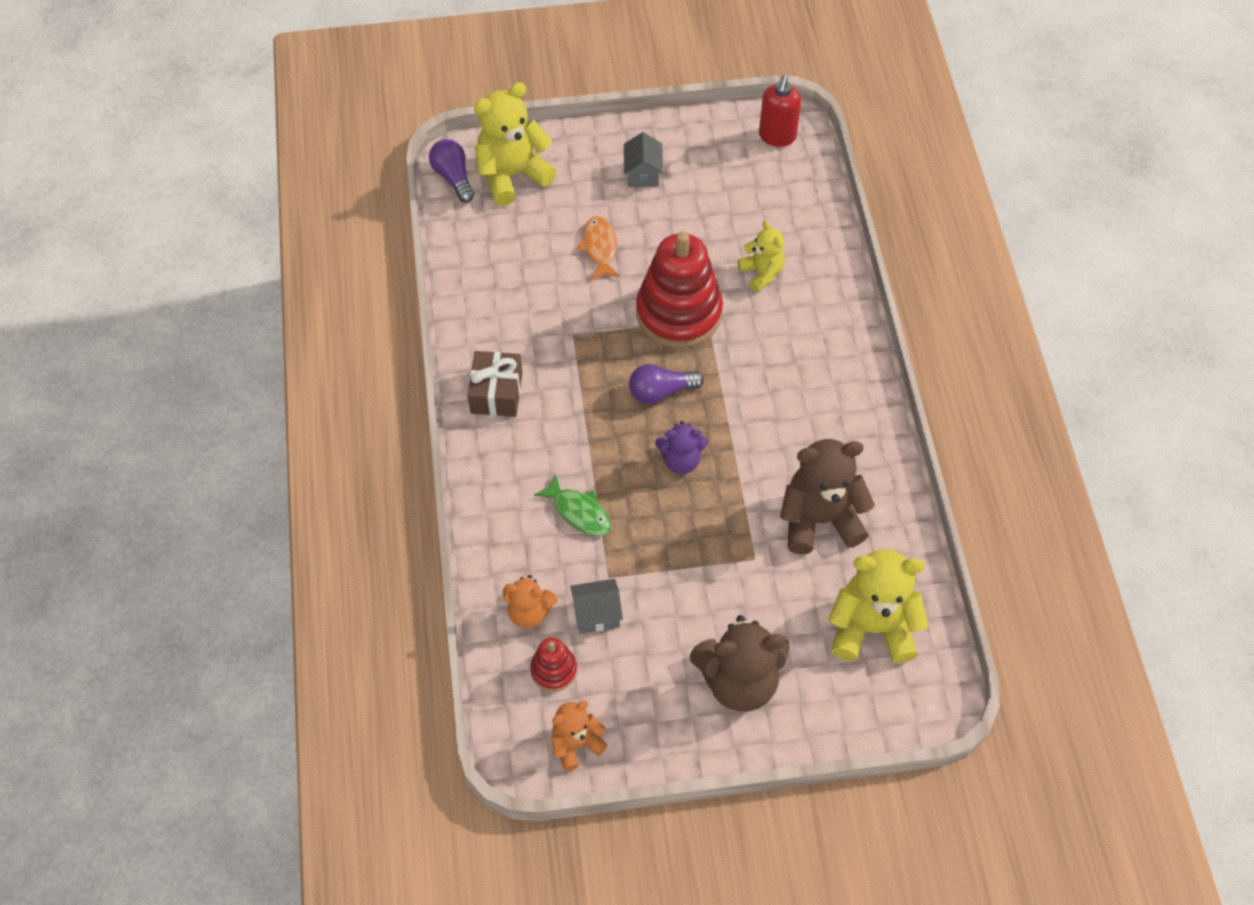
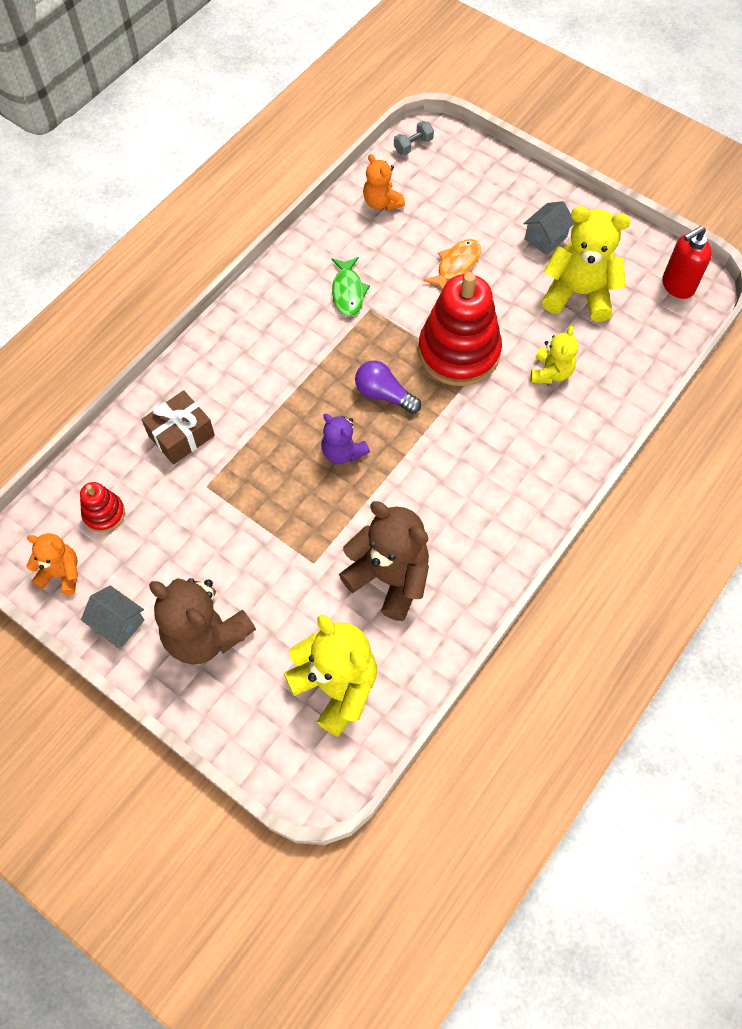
camera: 45 degrees right, 5 degrees up
purple light bulb [429,139,474,203] -> grey dumbbell [394,121,434,155]
brown gift [468,351,523,417] -> brown gift moved to [141,390,215,464]
yellow teddy bear [474,82,557,206] -> yellow teddy bear moved to [542,206,631,322]
orange teddy bear [503,575,557,629] -> orange teddy bear moved to [363,154,405,211]
green fish [534,473,611,536] -> green fish moved to [331,257,370,316]
grey house [570,579,623,634] -> grey house moved to [81,586,144,648]

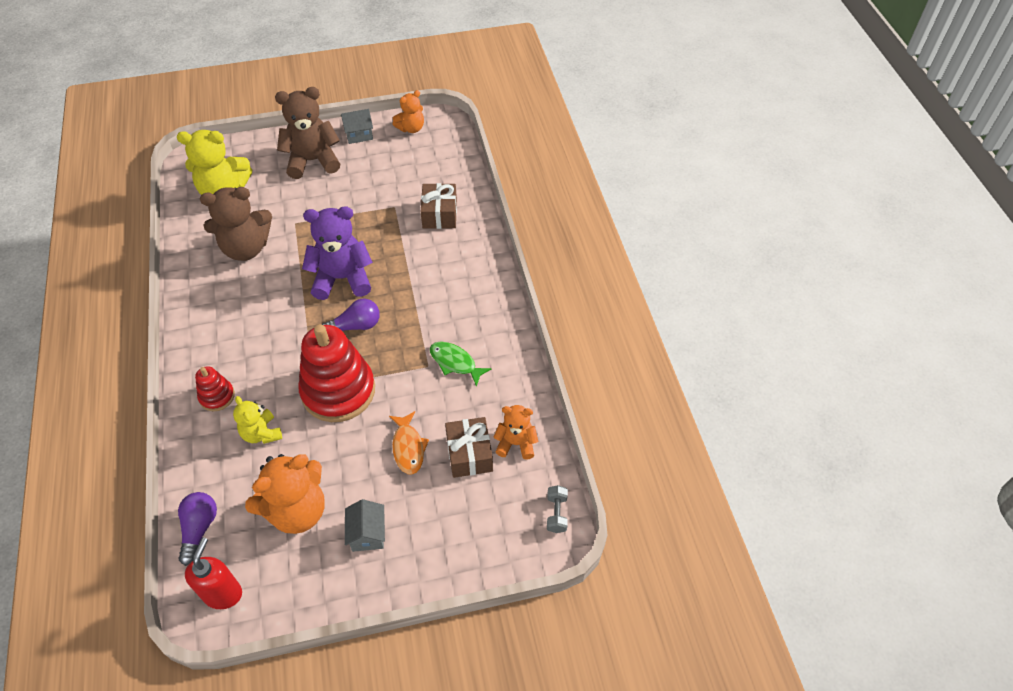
camera: 130 degrees right, 10 degrees down
red stacking toy [80,482,125,533] -> red stacking toy moved to [195,366,235,411]
purple teddy bear [321,414,370,464] -> purple teddy bear [302,206,373,300], size x1.74
yellow teddy bear [542,206,631,322] -> orange teddy bear [245,454,325,534]
none -> purple light bulb [178,492,217,566]
none -> brown gift [445,417,493,478]

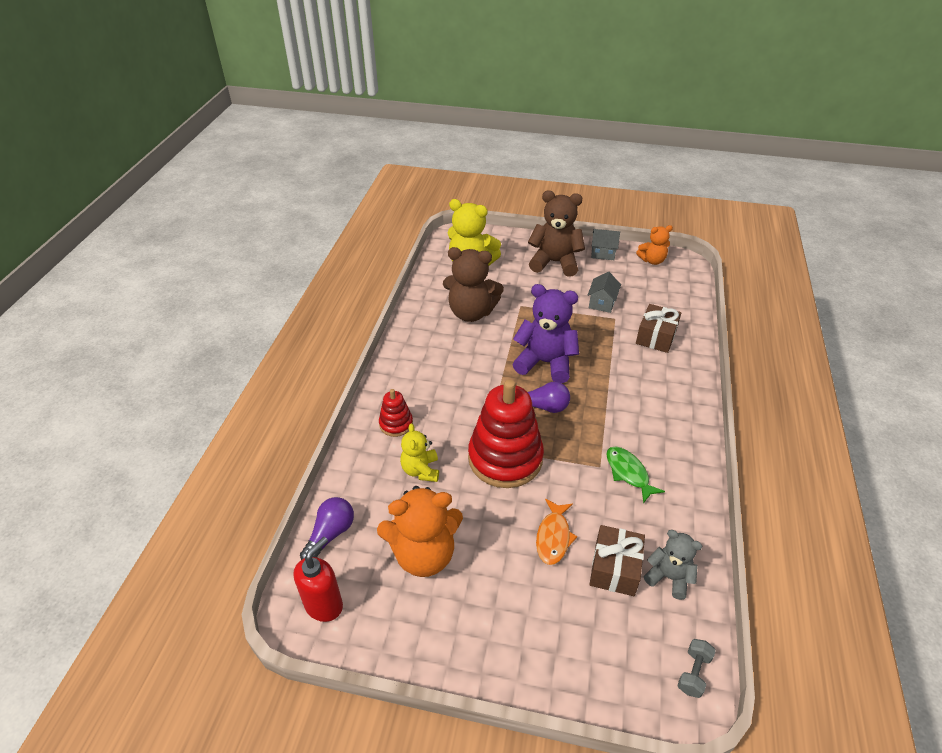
camera: 25 degrees right, 10 degrees down
grey house [345,499,385,552] -> grey house moved to [588,272,621,313]
orange teddy bear [493,405,538,460] -> grey teddy bear [644,530,703,600]

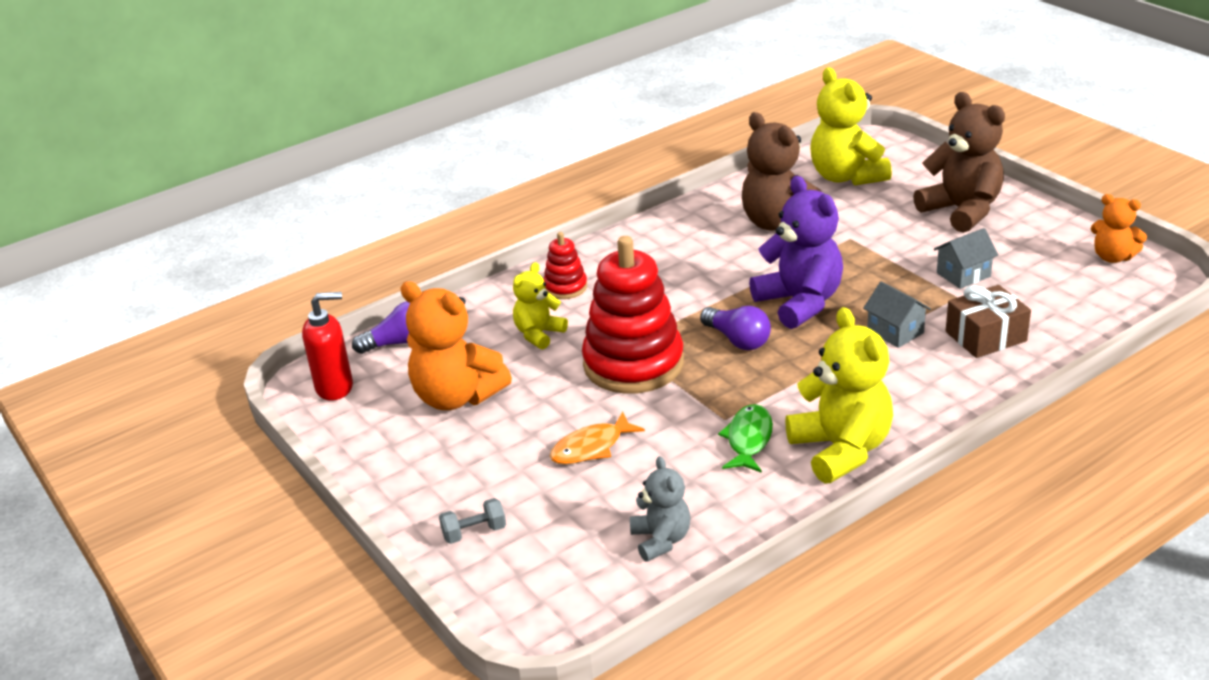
camera: 45 degrees right, 10 degrees down
brown gift [589,525,645,596] -> none
grey house [591,229,620,260] -> grey house moved to [863,281,931,348]
grey dumbbell [678,639,716,698] -> grey dumbbell moved to [439,498,506,544]
none -> yellow teddy bear [785,307,893,484]

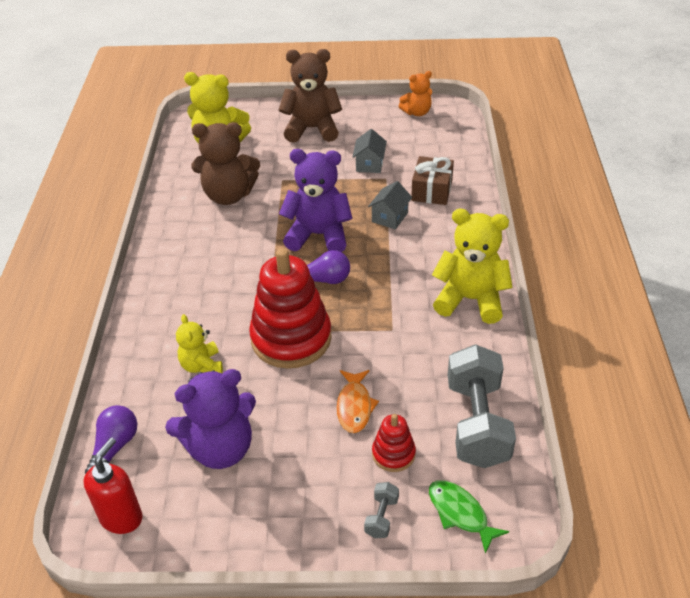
camera: 55 degrees left, 10 degrees up
orange teddy bear [401,281,512,410] -> purple teddy bear [165,369,256,469]
red stacking toy [544,232,587,299] -> red stacking toy moved to [372,414,416,472]
grey teddy bear [630,456,691,562] -> grey dumbbell [448,344,516,468]
green fish [718,404,773,473] -> green fish moved to [429,480,509,554]
grey house [863,281,931,348] -> grey house turned 60 degrees counterclockwise [368,181,412,230]

